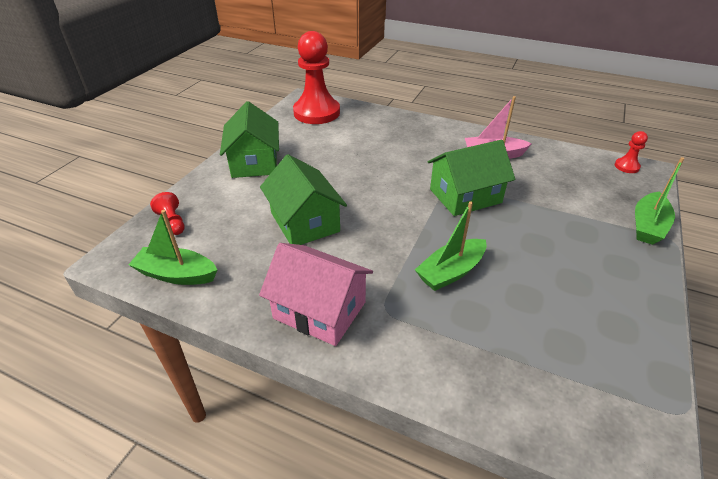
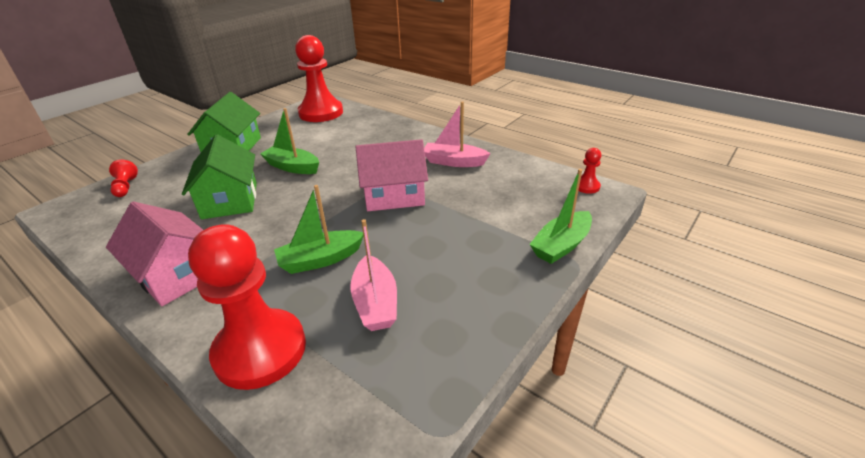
camera: 15 degrees right, 5 degrees down
green boat [129,210,217,285] -> green boat moved to [260,108,319,174]
green house [427,140,516,216] -> pink house [355,139,428,211]
none -> red pawn [188,224,306,390]
none -> pink boat [350,219,397,331]

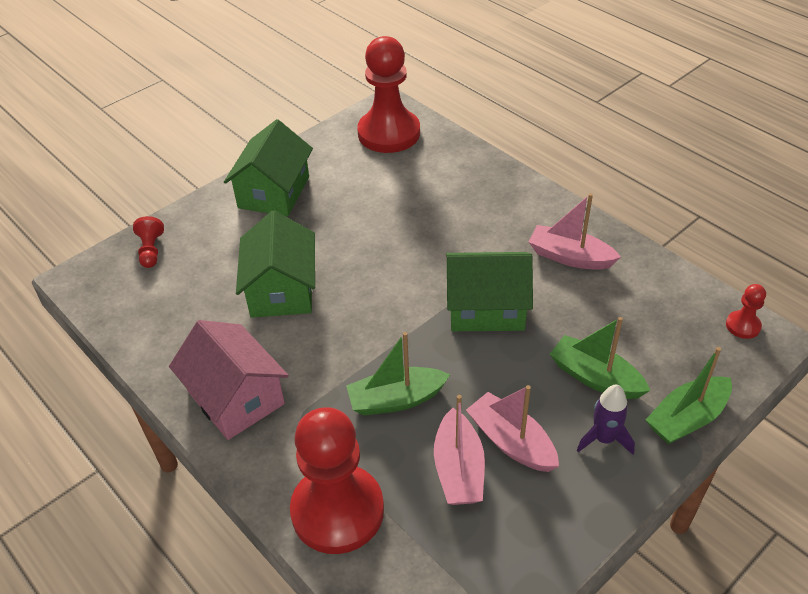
camera: 10 degrees right, 10 degrees up
green boat [260,108,319,174] -> green boat moved to [550,317,650,399]
pink house [355,139,428,211] -> green house [446,252,533,331]
none -> pink boat [466,385,559,472]
none -> purple rocket [577,385,635,455]

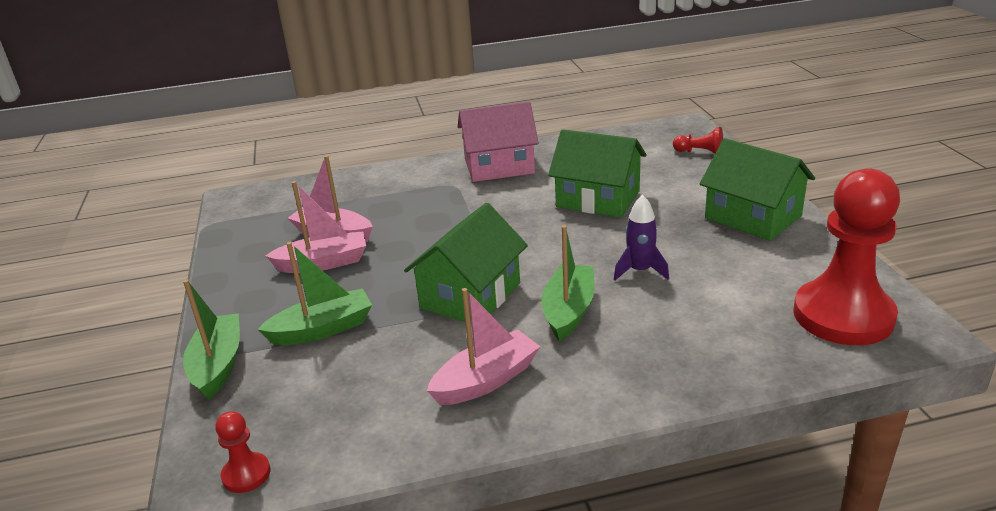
camera: 120 degrees right, 15 degrees down
red pawn [290,407,384,554] -> none
green boat [346,332,451,416] -> green boat moved to [542,225,594,341]
purple rocket [577,385,635,455] -> purple rocket moved to [614,195,669,280]

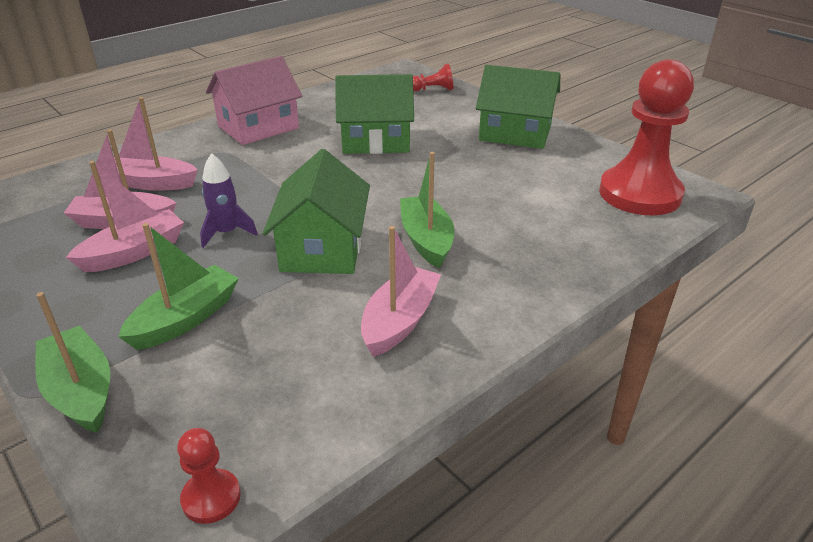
camera: 30 degrees left, 5 degrees up
purple rocket [614,195,669,280] -> purple rocket moved to [200,153,258,248]
none -> pink boat [114,97,198,191]

